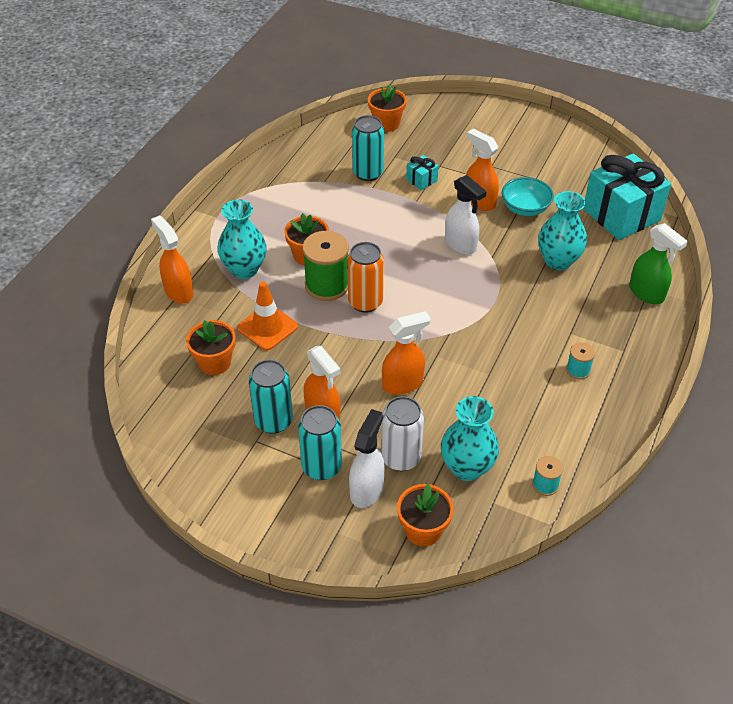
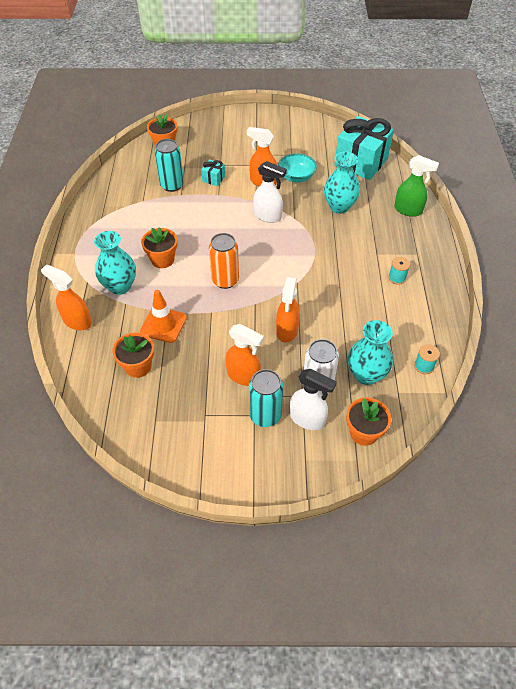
camera: 25 degrees left, 5 degrees up
turquoise can [249,360,293,434] -> none
green spool [302,231,349,301] -> none
white spray bottle [349,409,385,508] -> white spray bottle turned 120 degrees clockwise [290,369,337,430]
orange spray bottle [382,311,431,395] -> orange spray bottle turned 150 degrees clockwise [276,277,300,343]

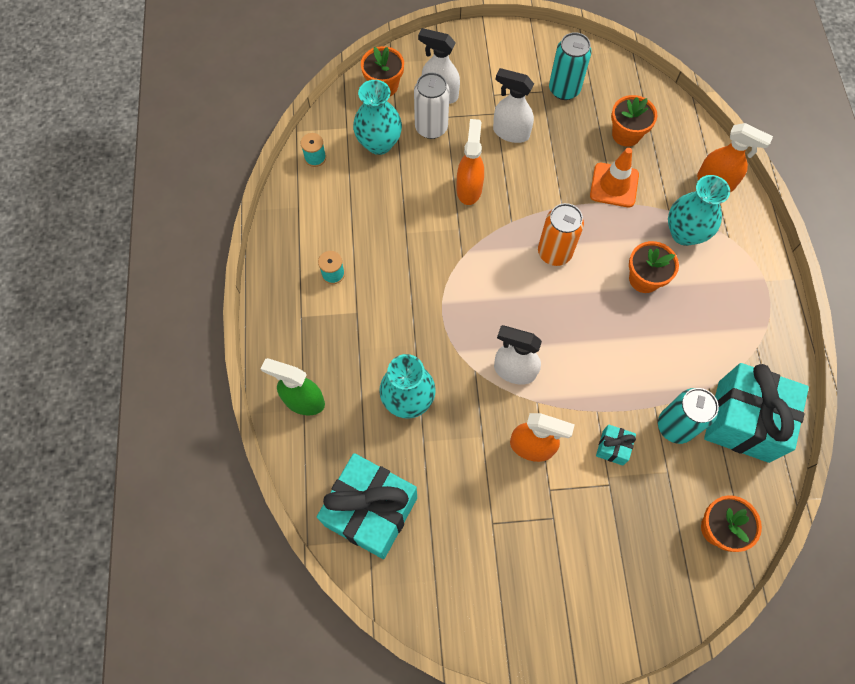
camera: 175 degrees right, 15 degrees up
orange spray bottle [225,324,264,386] -> white spray bottle [493,68,534,143]
turquoise can [249,369,283,427] -> turquoise can moved to [549,32,592,100]
turquoise bowl [278,153,317,183] -> none
none -> turquoise gift [704,363,809,463]

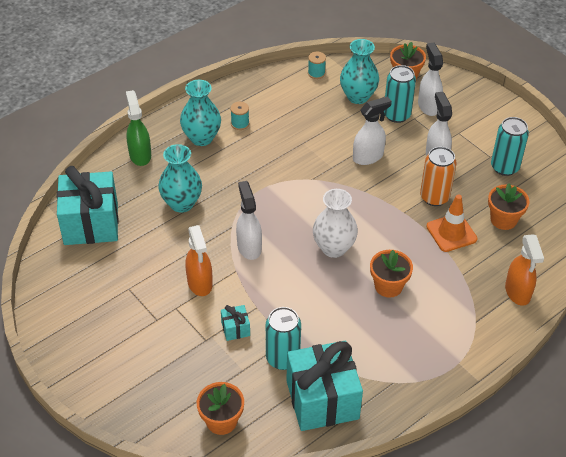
camera: 55 degrees right, 20 degrees down
white can [414,72,450,139] -> turquoise can [384,65,416,123]
orange spray bottle [457,119,484,205] -> white spray bottle [353,96,392,165]
orange can [538,203,584,266] -> orange can moved to [420,147,457,206]
turquoise vase [668,175,730,246] -> turquoise vase moved to [180,80,221,146]
none -> white vase [313,189,358,258]

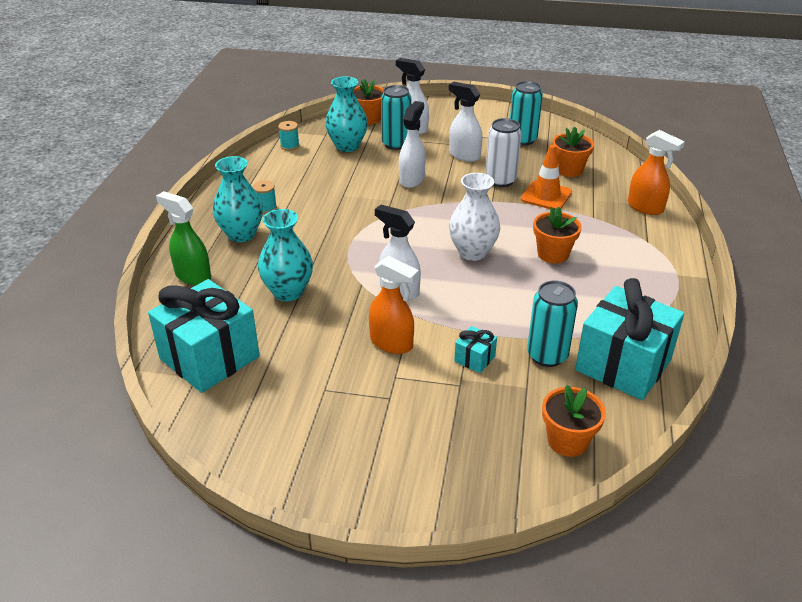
camera: 40 degrees left, 10 degrees down
orange can [420,147,457,206] -> white can [486,118,522,187]

